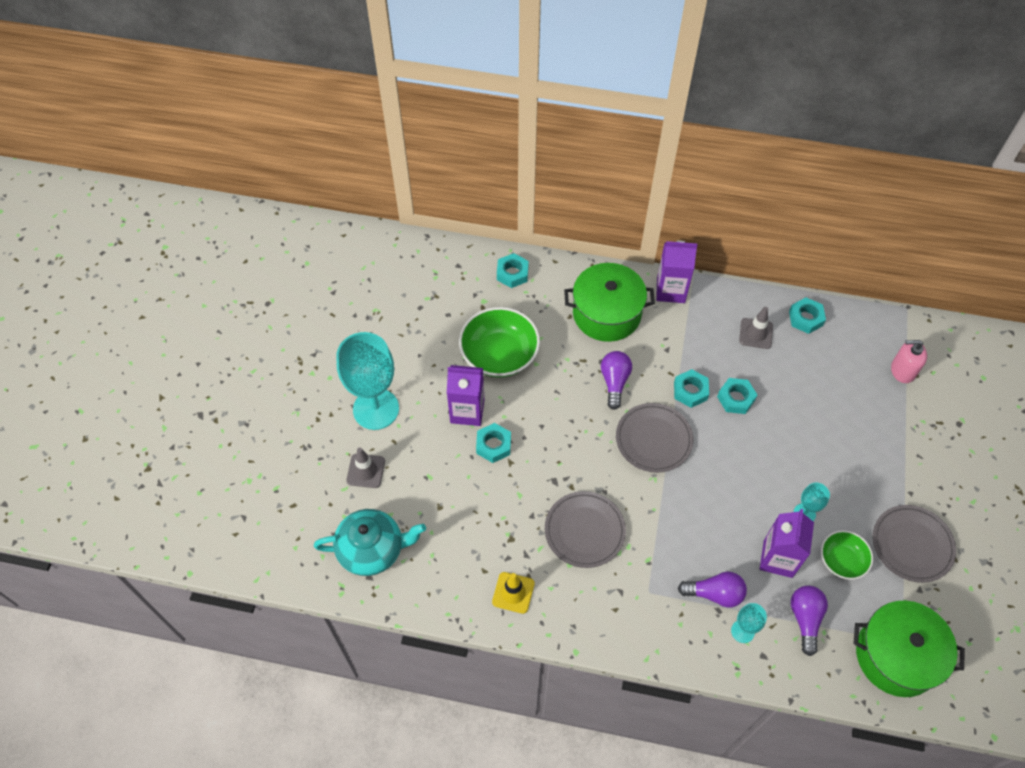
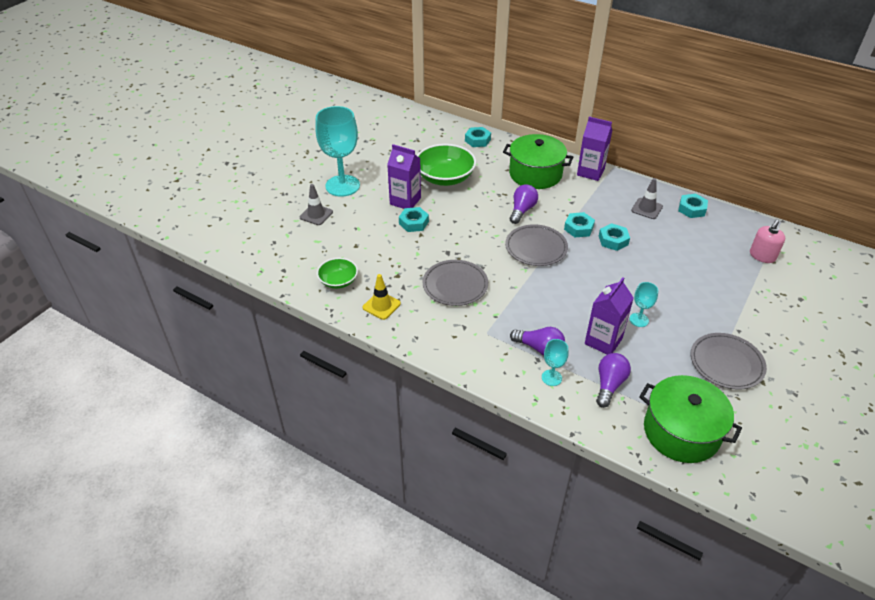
camera: 20 degrees right, 15 degrees down
turquoise teapot [314,509,426,576] -> none
green bowl [821,530,873,580] -> green bowl moved to [317,258,358,289]
pink soap dispenser [891,340,927,383] -> pink soap dispenser turned 75 degrees counterclockwise [750,220,785,263]

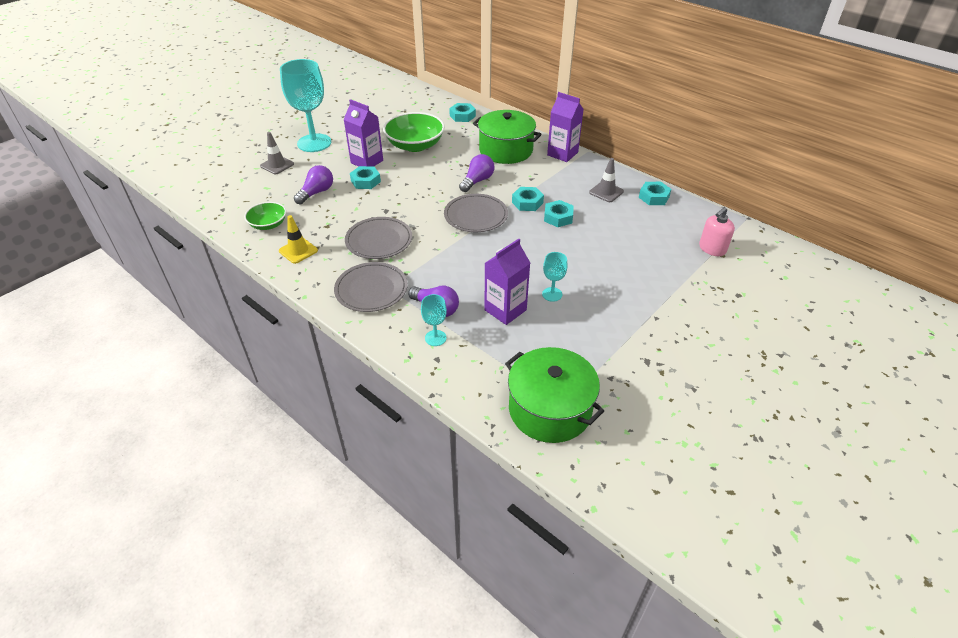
camera: 10 degrees right, 0 degrees up
purple light bulb [596,353,631,408] -> purple light bulb moved to [294,165,333,205]
grey plate [691,333,767,390] -> grey plate moved to [334,262,408,312]

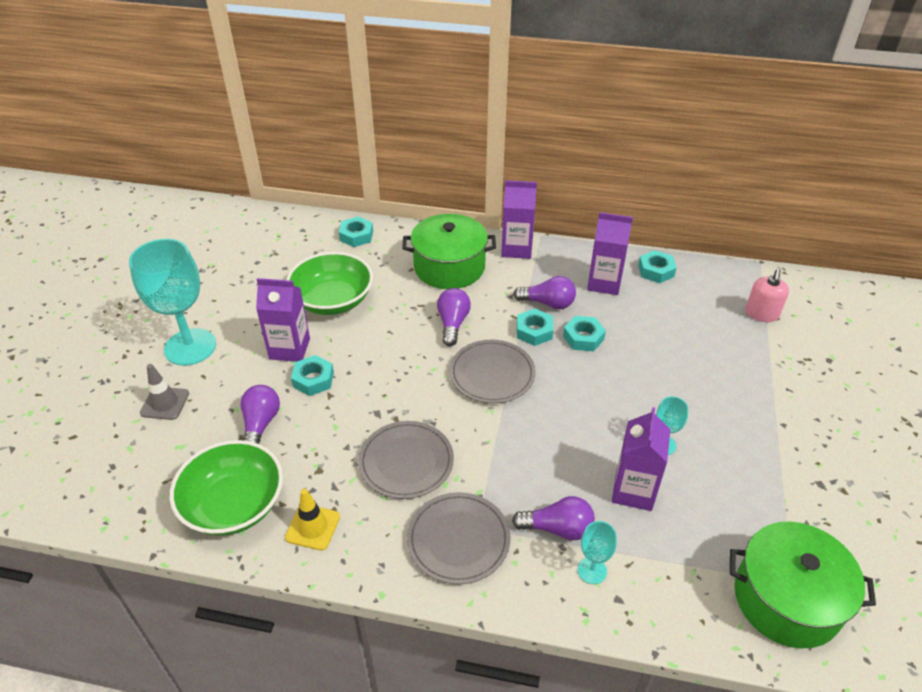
camera: 30 degrees left, 0 degrees up
green bowl [244,202,286,230] -> green bowl [170,440,283,536], size x1.75
grey traffic cone [589,158,624,202] -> purple carton [587,212,633,295]
none -> purple light bulb [513,276,576,309]

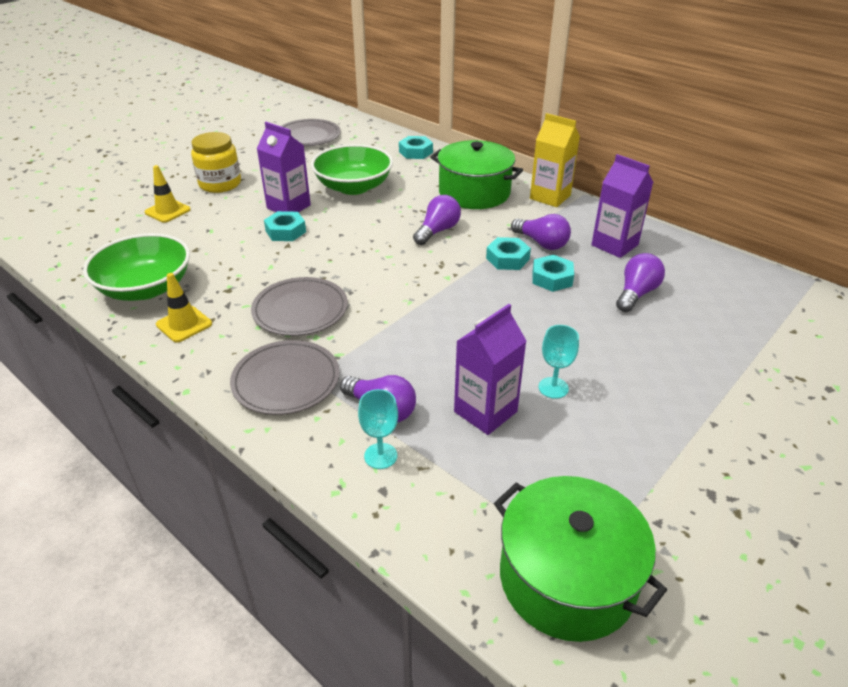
camera: 30 degrees right, 5 degrees down
turquoise goblet [129,239,216,366] -> yellow jar [191,132,241,193]
grey traffic cone [140,364,189,420] -> yellow traffic cone [144,165,191,223]
purple light bulb [241,385,280,444] -> purple light bulb moved to [616,253,665,312]
grey plate [449,340,536,403] -> grey plate moved to [281,119,341,147]
purple carton [501,180,537,259] -> yellow carton [530,113,580,207]
turquoise nut [638,250,677,283] -> none
pink soap dispenser [745,269,789,322] -> none

